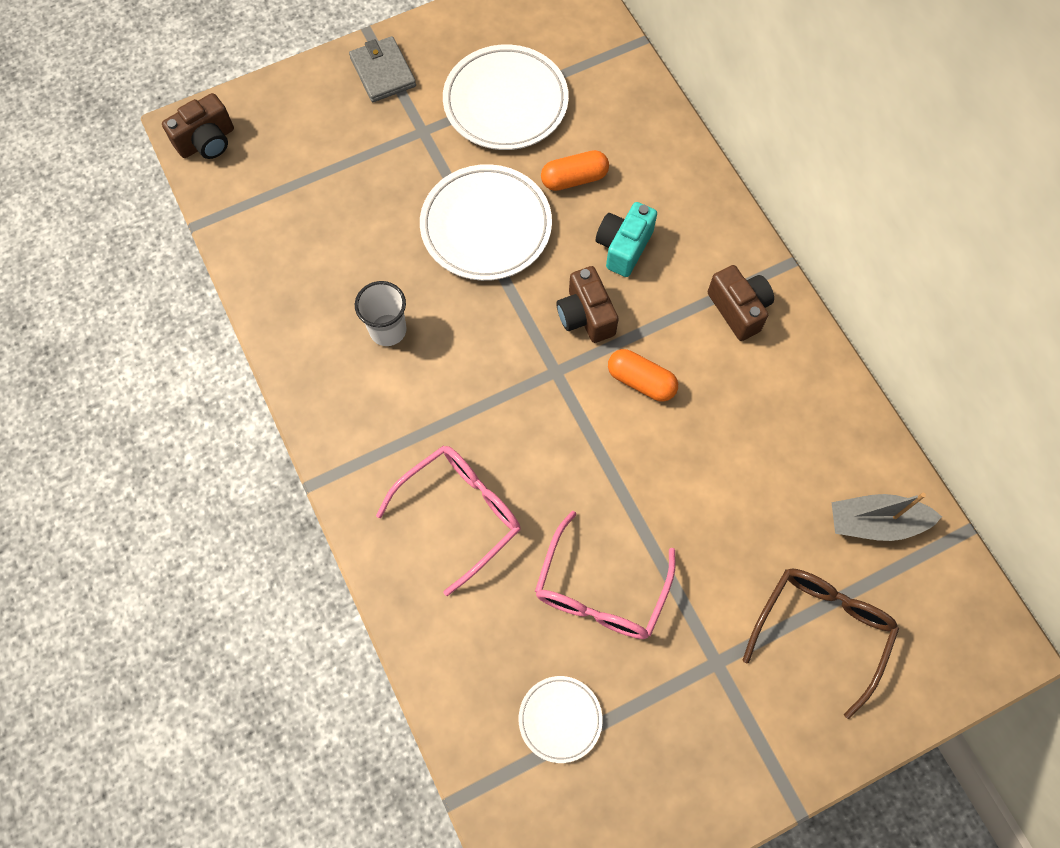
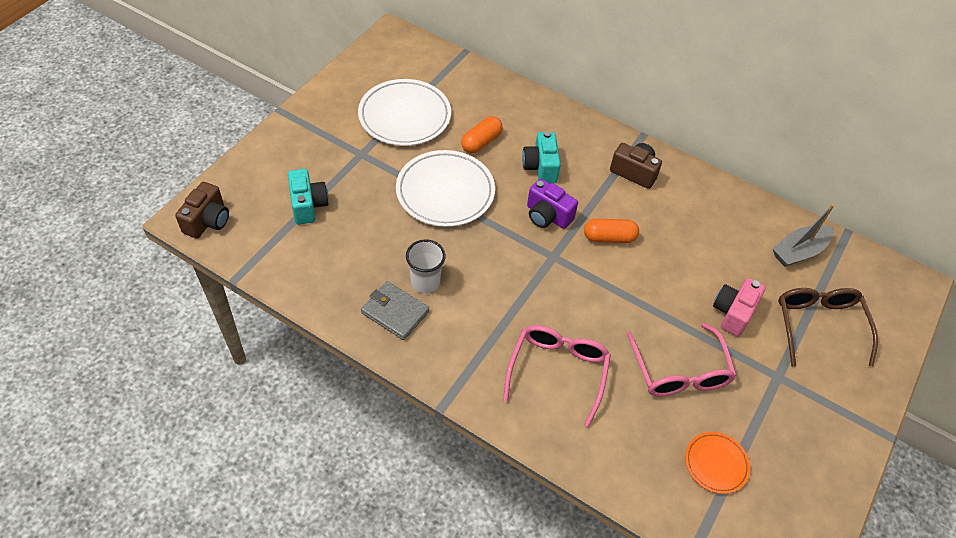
camera: 35 degrees left, 15 degrees down
grey wallet [349,36,416,102] -> grey wallet moved to [361,281,429,340]
white plate [519,676,603,763] -> orange plate [685,432,750,494]
brown camera [557,266,619,343] -> purple camera [527,179,578,229]
none -> turquoise camera [288,169,329,224]
none -> pink camera [713,278,766,337]

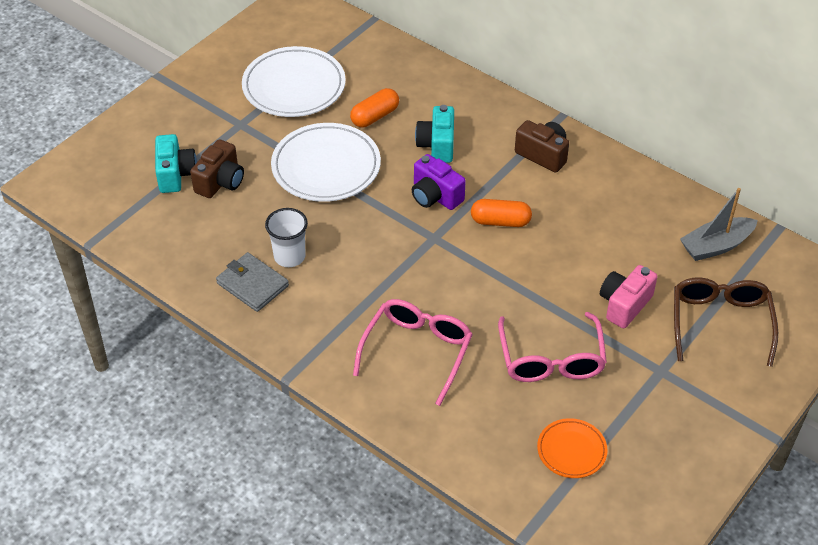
camera: 10 degrees right, 5 degrees down
brown camera [175,182,229,239] -> brown camera moved to [190,139,244,198]

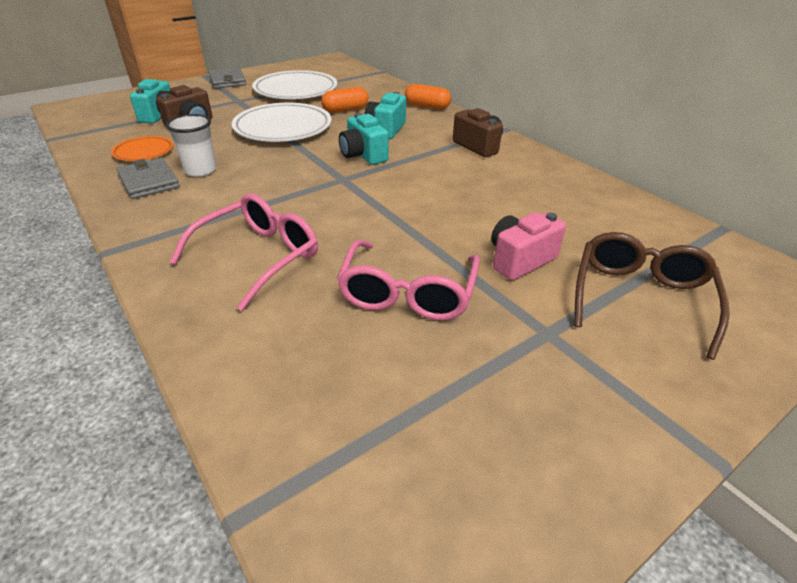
camera: 15 degrees right, 10 degrees down
purple camera [412,154,466,210] -> turquoise camera [339,113,389,165]
orange capsule [471,199,532,227] -> orange capsule moved to [405,84,451,109]
orange plate [537,418,608,478] -> orange plate moved to [111,136,173,161]
grey boat [680,188,758,261] -> none
none -> grey wallet [209,67,247,89]

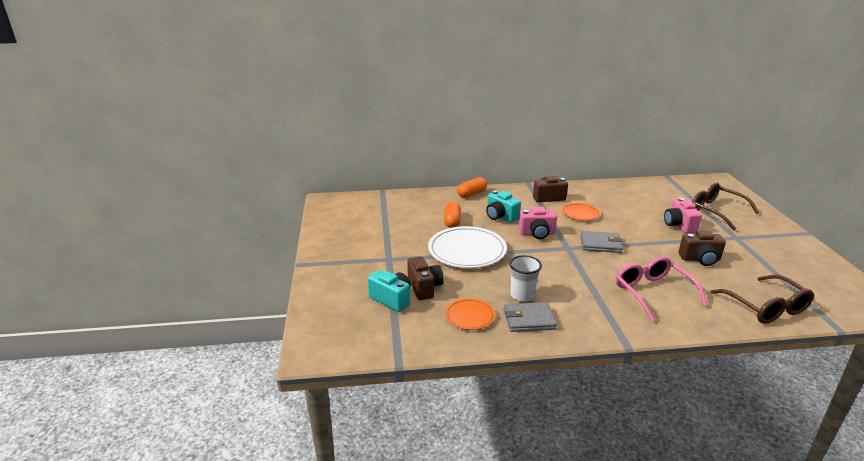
camera: 60 degrees left, 10 degrees down
grey wallet [209,67,247,89] -> grey wallet moved to [580,231,623,253]
white plate [252,70,338,99] -> none
pink glasses [337,239,480,320] -> brown camera [679,231,726,266]
turquoise camera [339,113,389,165] -> pink camera [518,207,557,239]
none -> orange plate [562,203,600,221]
none -> brown glasses [710,275,814,324]

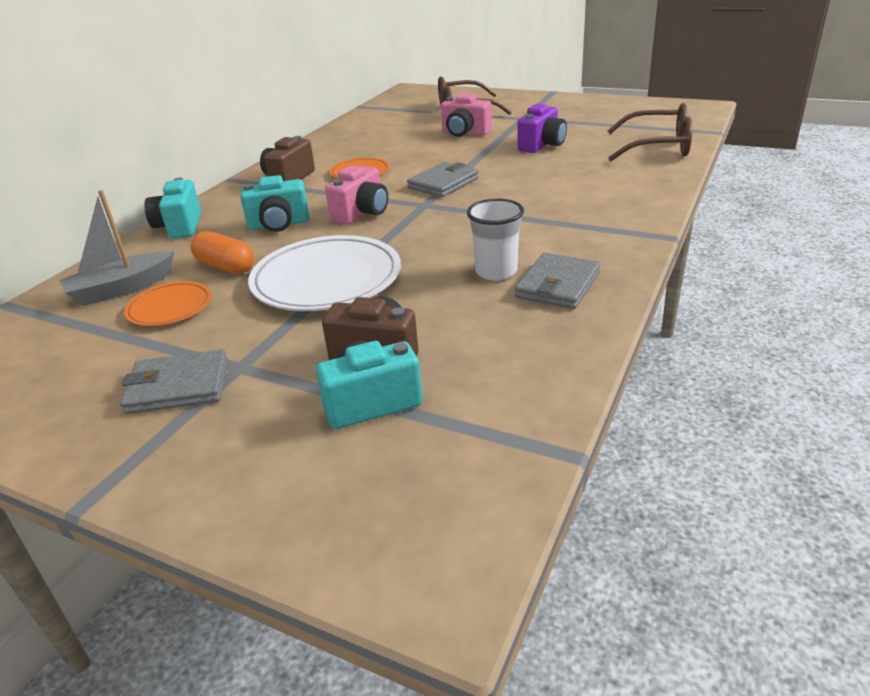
camera: 55 degrees left, 5 degrees up
orange plate [445,298,495,330] -> orange plate moved to [124,281,211,326]
orange capsule [457,177,487,198] -> turquoise camera [144,177,201,239]
pink glasses [616,256,708,322] -> none
brown camera [679,231,726,266] -> purple camera [517,104,567,153]
none -> grey boat [59,190,174,306]
none -> grey wallet [120,349,228,414]

